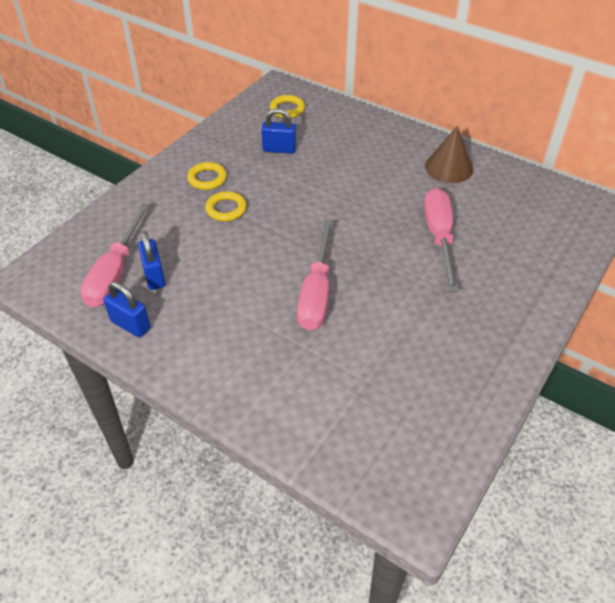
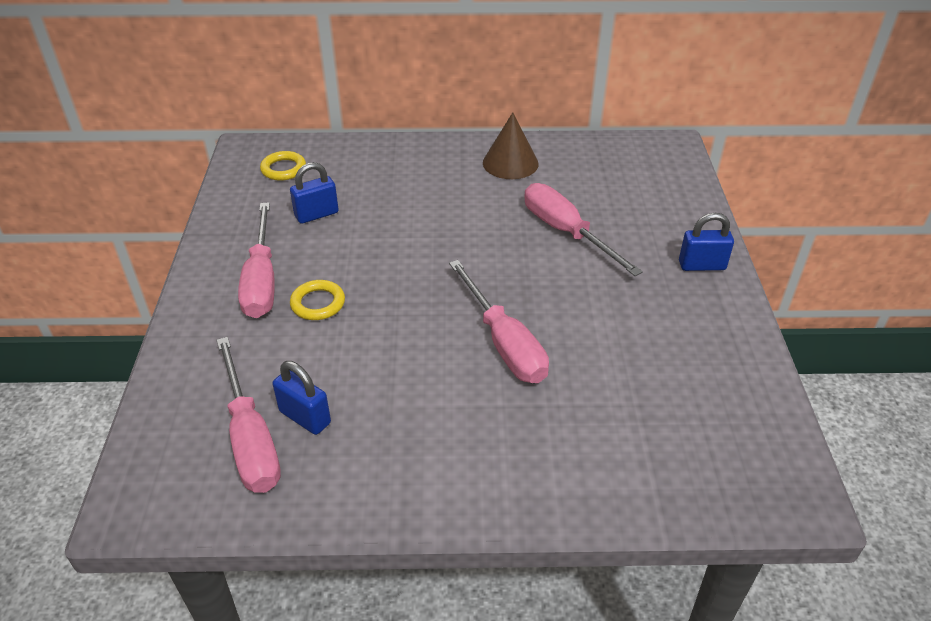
camera: 35 degrees left, 5 degrees down
blue padlock [103,282,151,337] -> blue padlock moved to [679,213,734,271]
yellow ring [187,162,227,190] -> pink screwdriver [238,202,275,318]

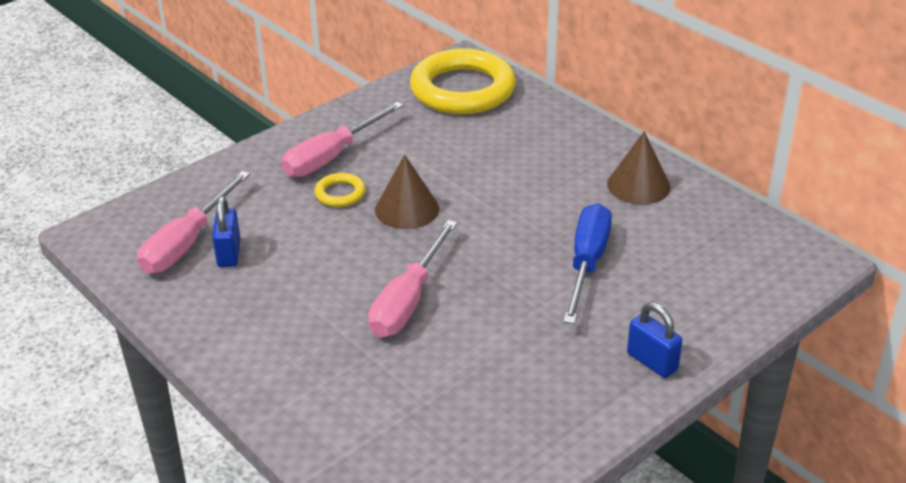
camera: 50 degrees right, 5 degrees down
yellow ring [260,151,306,181] -> yellow ring [410,48,516,114], size x2.33
blue padlock [290,162,339,224] -> none
pink screwdriver [524,183,643,276] -> blue screwdriver [563,203,612,324]
none -> brown cone [375,155,439,229]

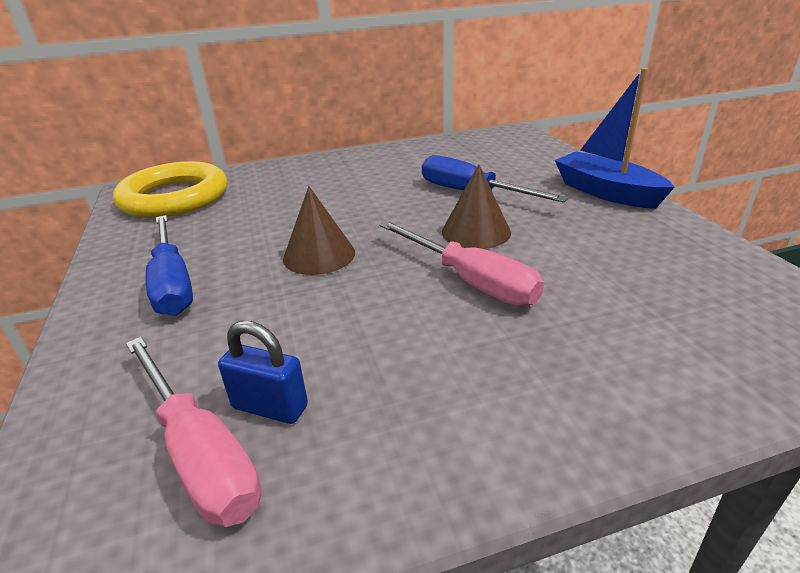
camera: 65 degrees left, 5 degrees down
pink screwdriver [282,102,404,177] -> blue screwdriver [145,215,193,316]
yellow ring [315,173,365,207] -> none
brown cone [607,131,671,204] -> brown cone moved to [442,164,511,249]
blue padlock [627,302,683,378] -> blue boat [555,68,675,209]

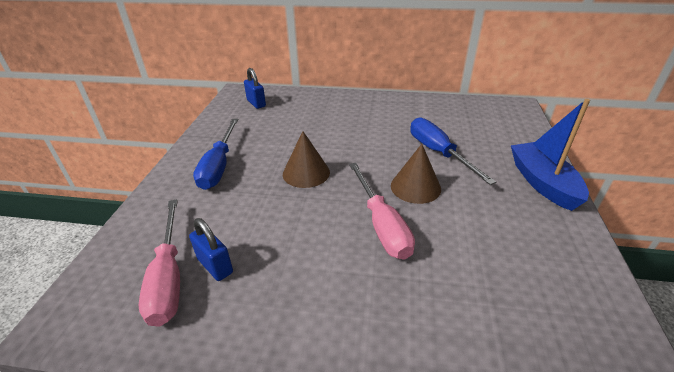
camera: 25 degrees right, 5 degrees up
yellow ring [113,161,227,218] -> blue padlock [244,68,266,109]

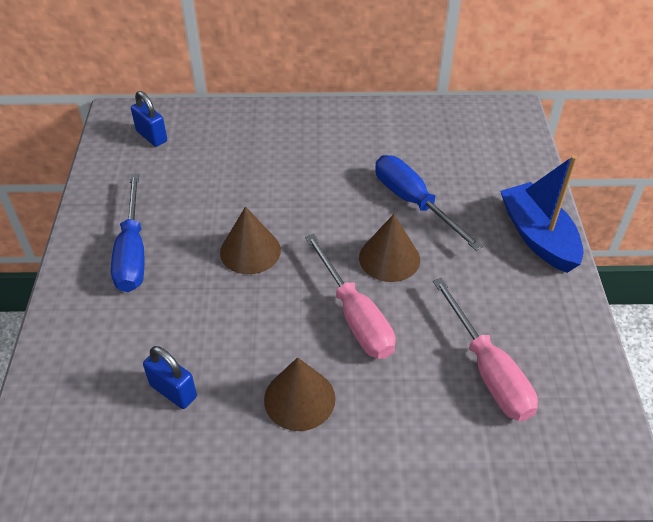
camera: 10 degrees left, 10 degrees up
pink screwdriver [139,200,180,326] -> pink screwdriver moved to [433,278,538,421]
none -> brown cone [264,357,335,431]

